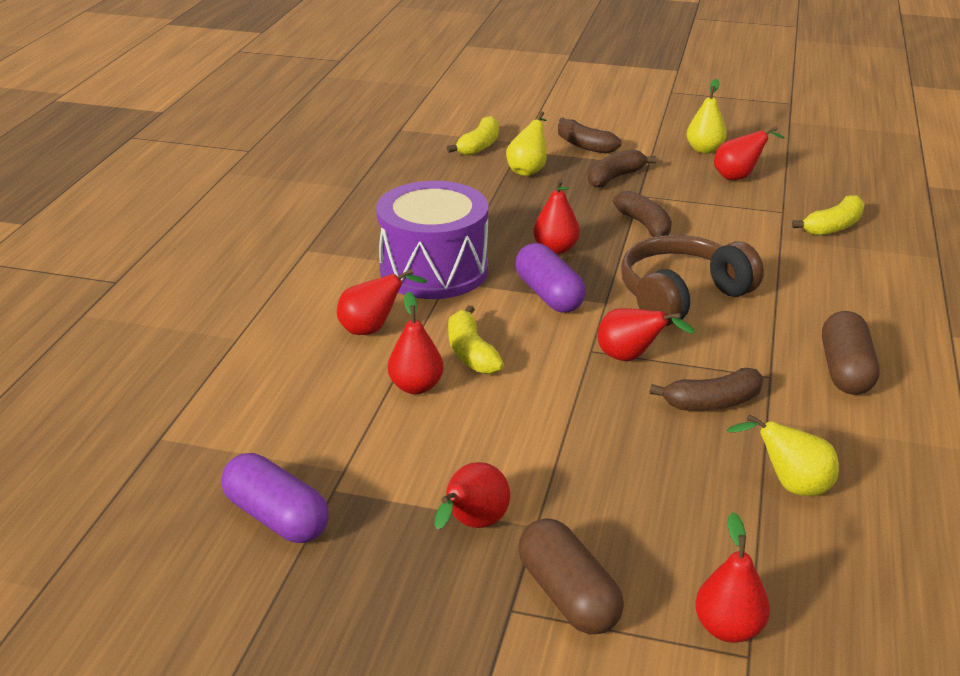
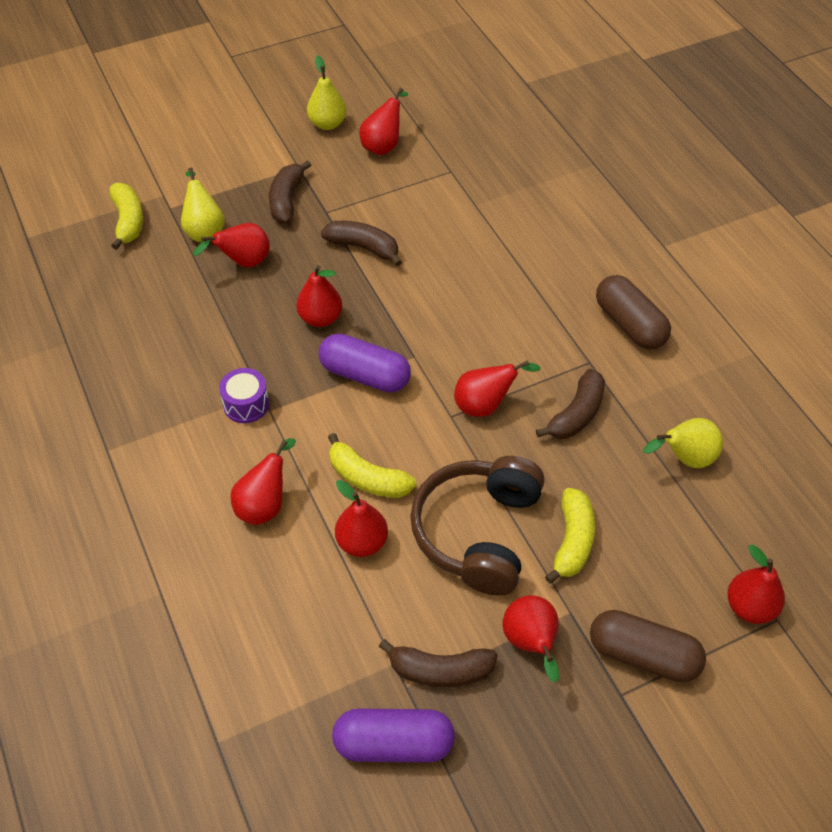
camera: 40 degrees left, 20 degrees up
purple drum [376,181,488,299] -> purple drum [219,368,269,423], size x0.42
brown banana [558,118,621,154] -> brown banana moved to [379,639,498,688]
brown headphones [621,235,764,326] -> brown headphones moved to [410,456,545,596]
yellow banana [792,195,865,236] -> yellow banana moved to [545,488,595,584]
none -> red pear [193,223,270,267]

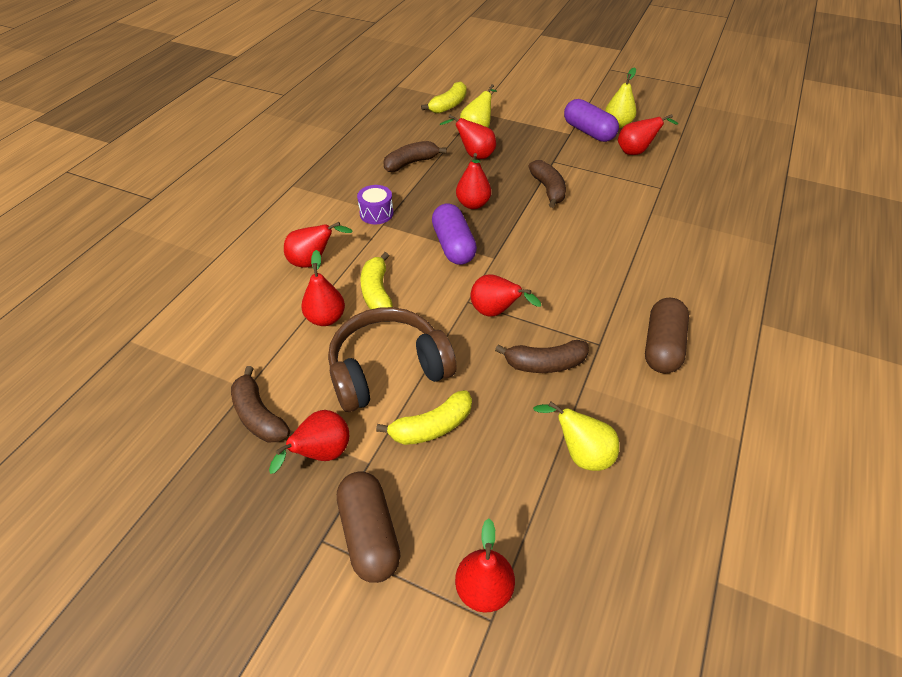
camera: 50 degrees right, 5 degrees down
brown banana [269,160,311,224] -> brown banana moved to [383,141,447,172]
purple capsule [332,709,455,762] -> purple capsule moved to [564,99,619,142]

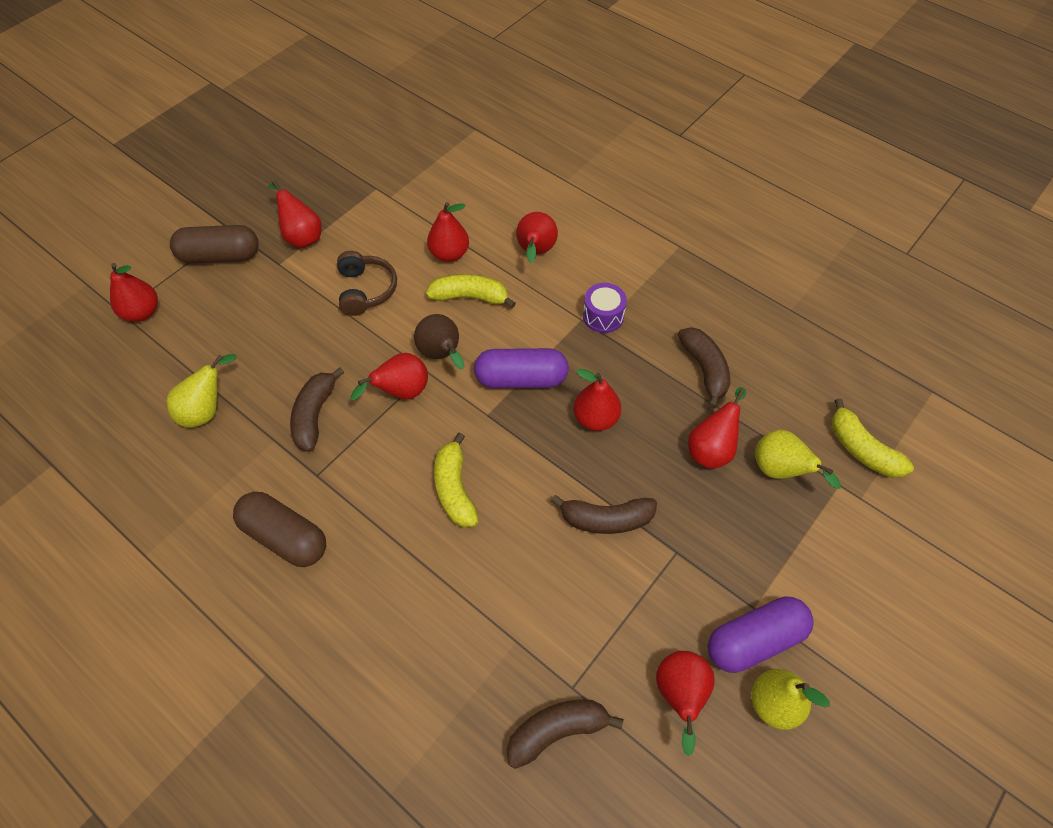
camera: 105 degrees right, 10 degrees up
brown banana [231,366,290,442] -> brown banana moved to [506,699,623,769]
brown headphones [328,307,457,412] -> brown headphones [337,251,397,316], size x0.59
yellow banana [376,390,472,445] -> yellow banana moved to [434,433,479,528]
none -> brown pear [414,314,464,369]

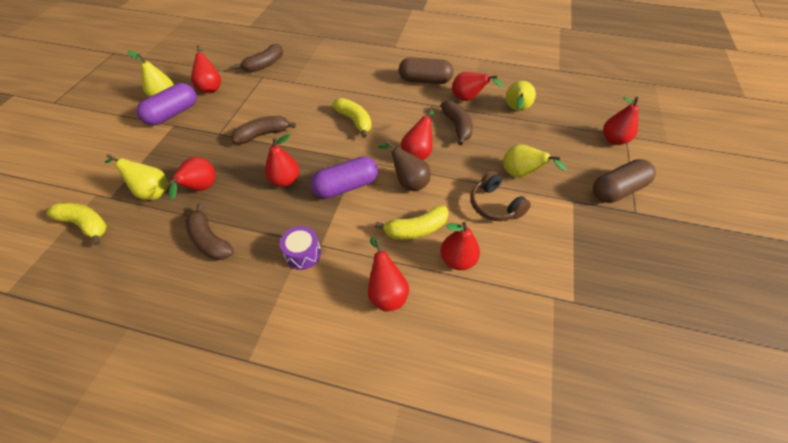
camera: 155 degrees right, 5 degrees down
red pear [268,180,322,248] -> red pear moved to [452,72,504,101]
none -> yellow pear [503,144,567,178]

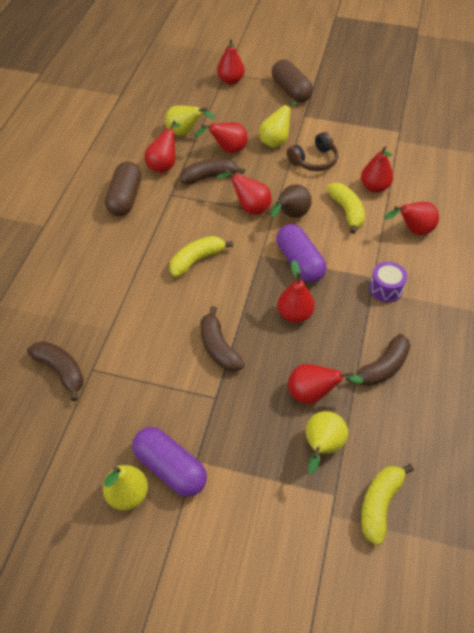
camera: 90 degrees left, 0 degrees up
red pear [191,45,221,93] -> red pear moved to [194,122,248,153]

